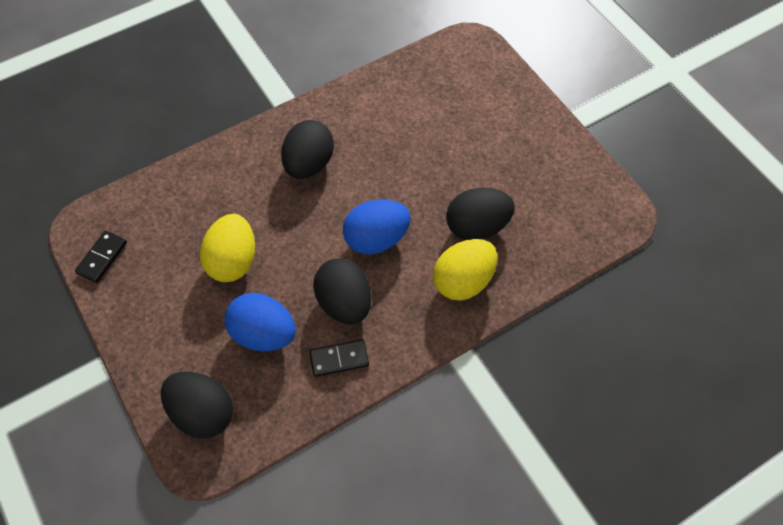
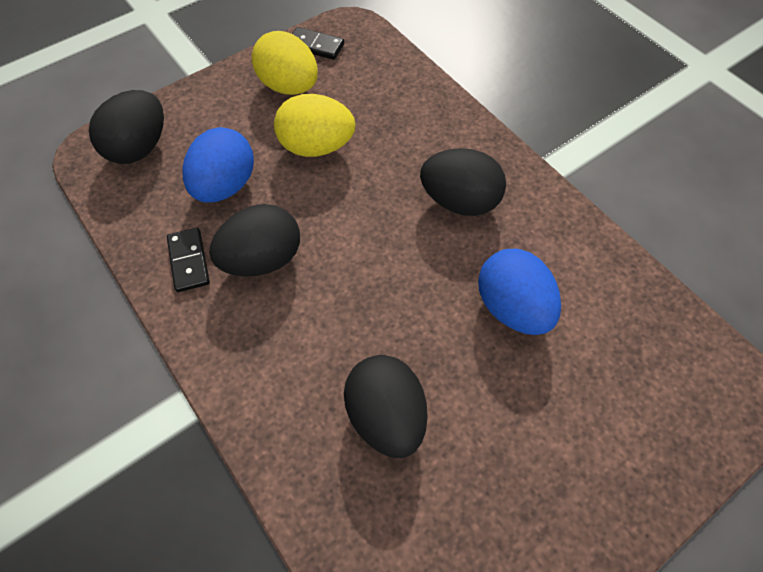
camera: 85 degrees right, 0 degrees up
blue egg [343,199,411,255] -> blue egg moved to [478,249,561,335]
yellow egg [433,239,497,301] -> yellow egg moved to [252,31,318,95]

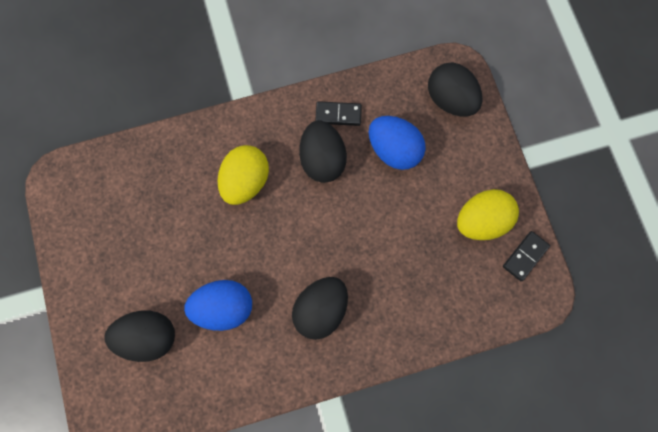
camera: 110 degrees right, 15 degrees up
yellow egg [274,94,355,157] -> yellow egg moved to [218,145,269,205]
black egg [344,355,428,458] -> black egg moved to [104,310,175,362]

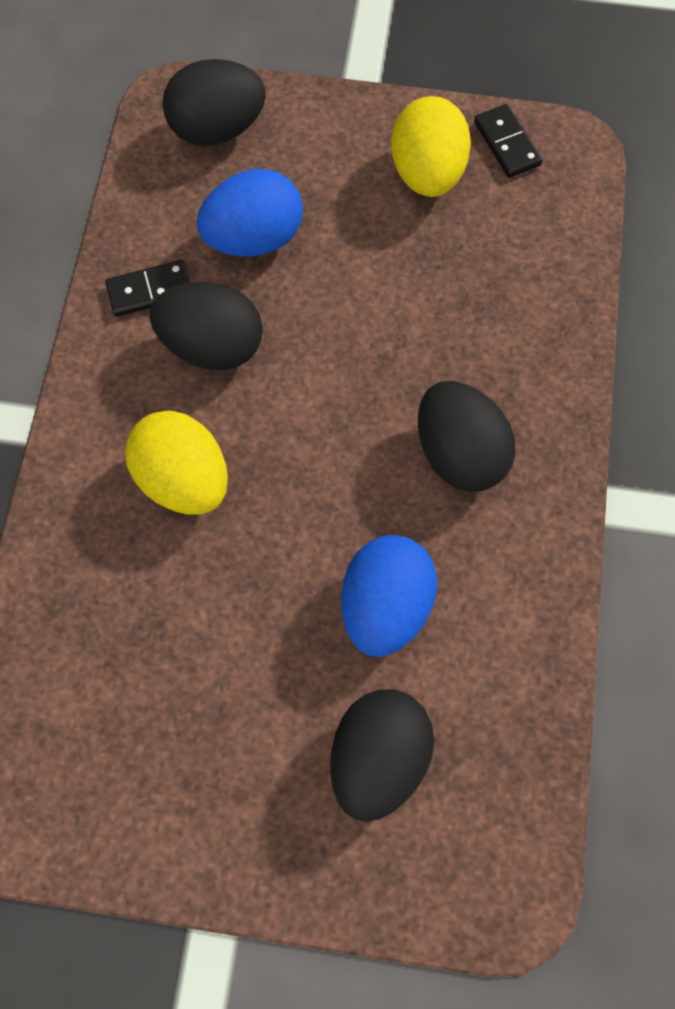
camera: 65 degrees left, 5 degrees down
black domino [315,101,362,126] -> black domino turned 45 degrees clockwise [105,260,190,317]

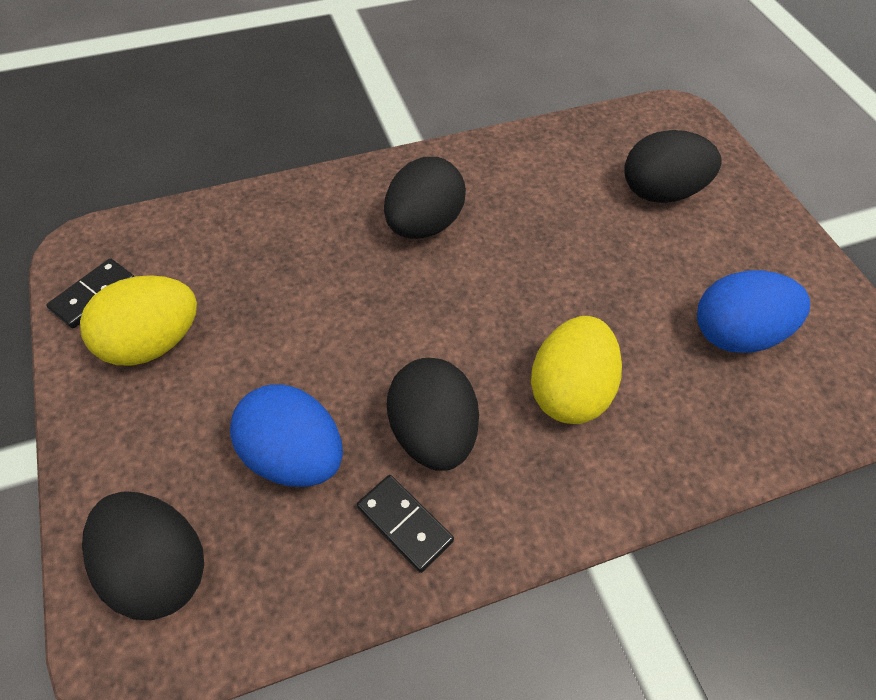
camera: 120 degrees left, 15 degrees down
blue egg [341,535,437,657] -> blue egg moved to [697,270,810,353]

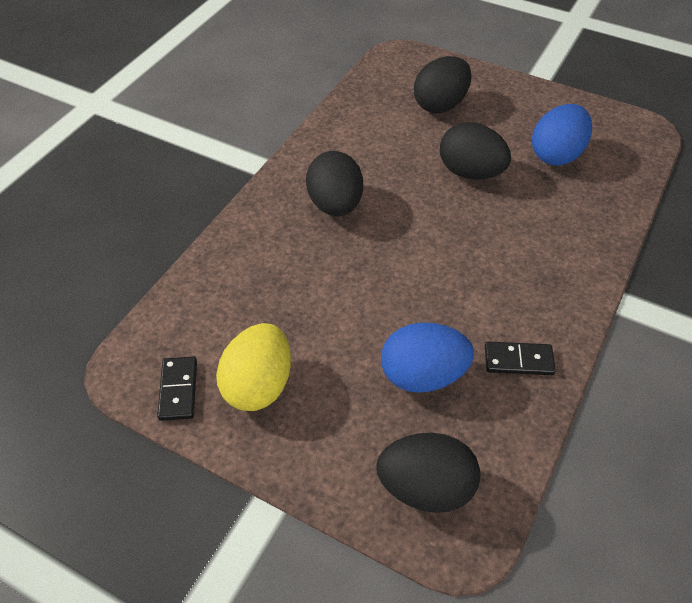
camera: 40 degrees left, 5 degrees down
black egg [387,357,479,471] -> black egg moved to [440,122,511,180]
yellow egg [531,316,622,424] -> none

